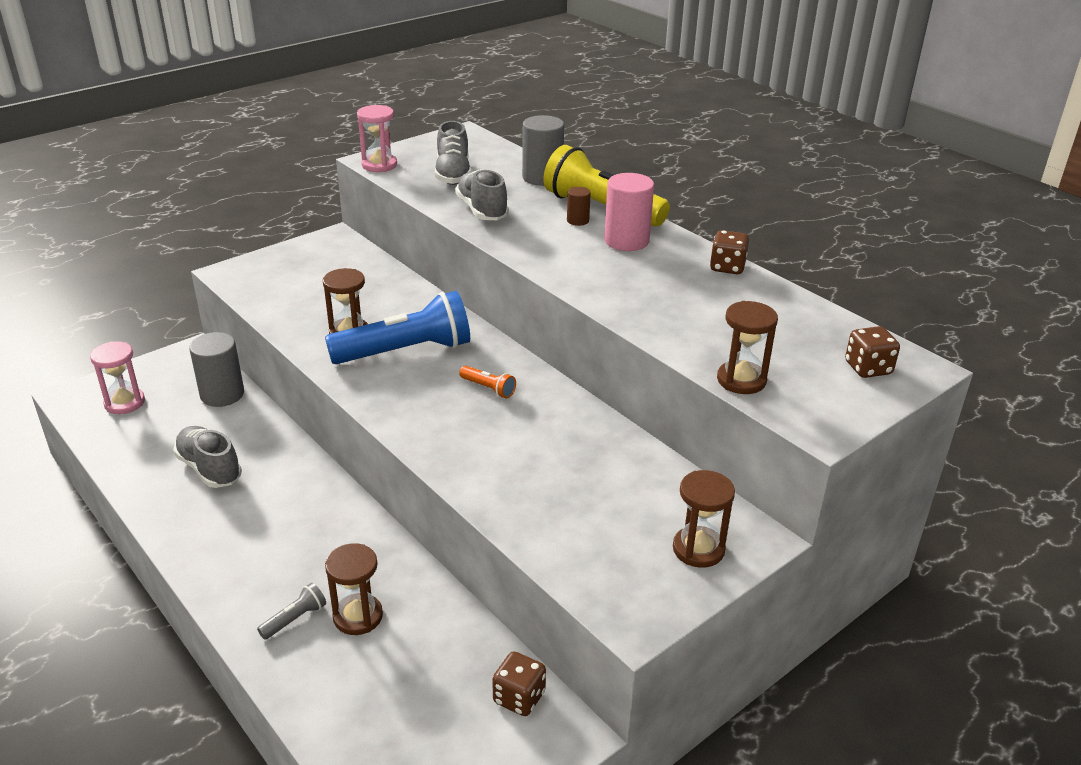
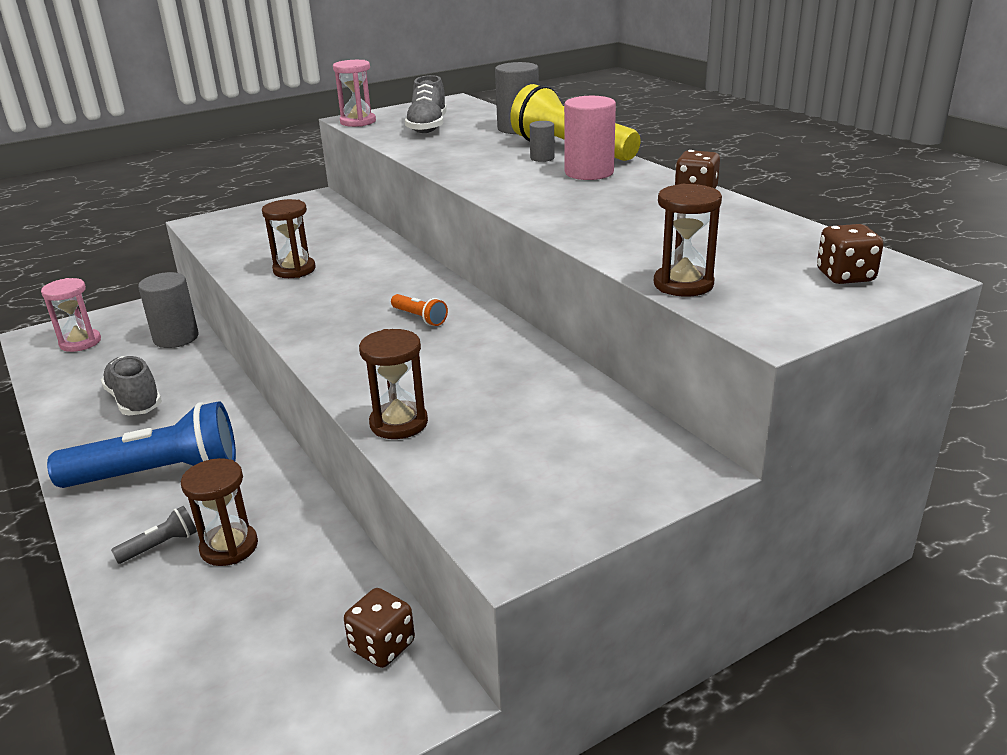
camera: 10 degrees right, 5 degrees down
blue flashlight [325,291,470,364] -> blue flashlight moved to [47,401,236,488]
grey shoe [455,169,509,220] -> none
brown cylinder [567,187,591,226] -> grey cylinder [530,121,555,162]
brown hourglass [673,470,735,568] -> brown hourglass moved to [359,329,428,439]

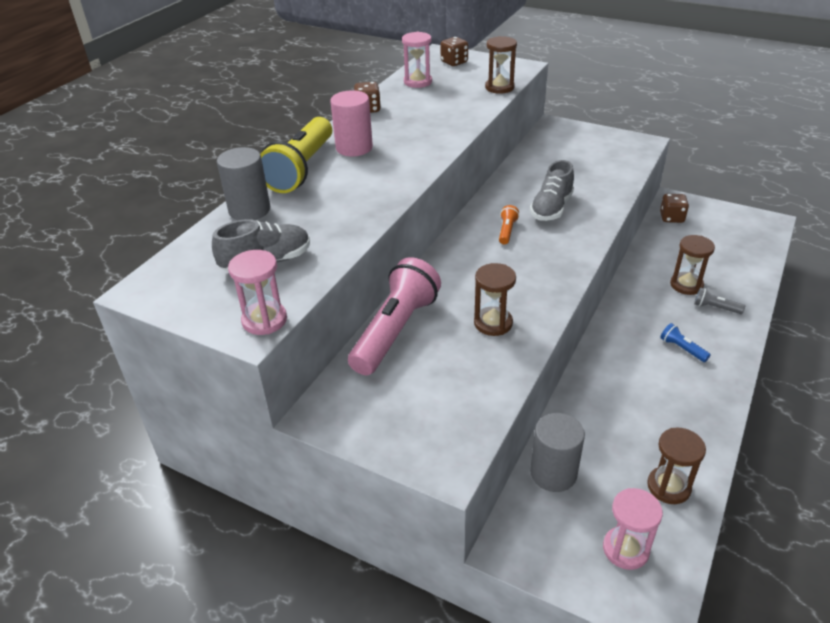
camera: 120 degrees left, 10 degrees up
blue flashlight [47,401,236,488] -> blue flashlight [660,323,711,362], size x0.41
grey shoe [101,356,162,415] -> grey shoe moved to [530,160,574,221]
brown hourglass [359,329,428,439] -> brown hourglass moved to [647,427,706,504]
grey cylinder [530,121,555,162] -> none
none -> pink flashlight [348,257,441,375]
none -> pink hourglass [402,32,432,88]

